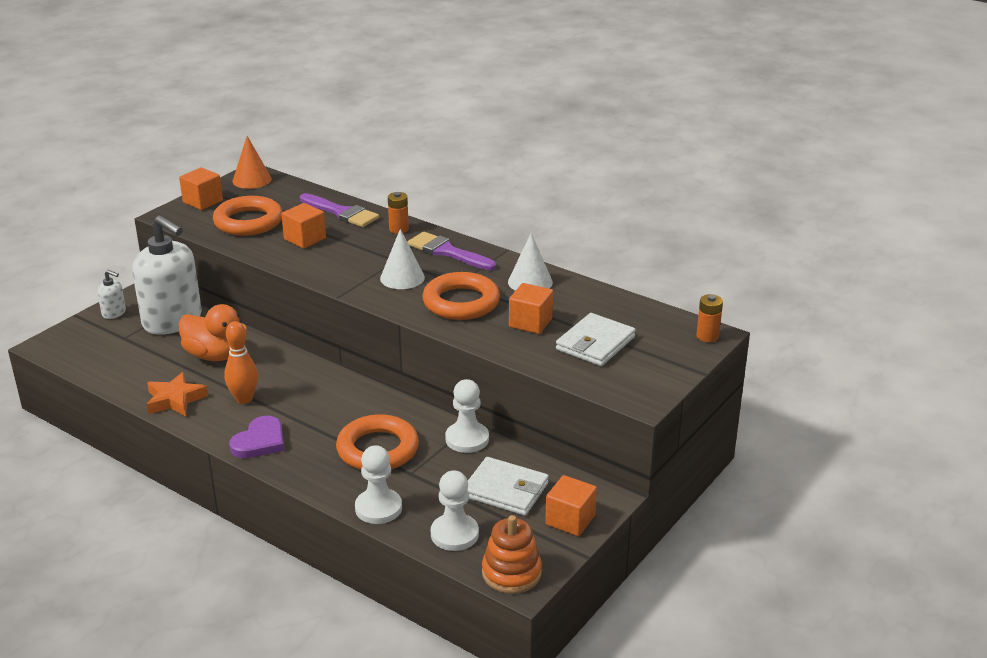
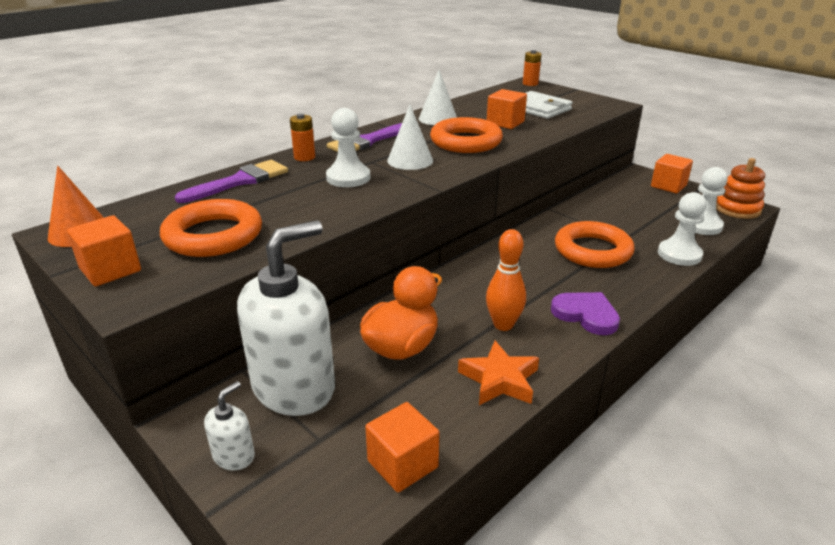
camera: 80 degrees left, 0 degrees up
orange cube [281,203,326,249] -> orange cube moved to [365,402,439,492]
white pawn [445,379,489,453] -> white pawn moved to [326,108,370,187]
white wallet [468,457,549,516] -> none

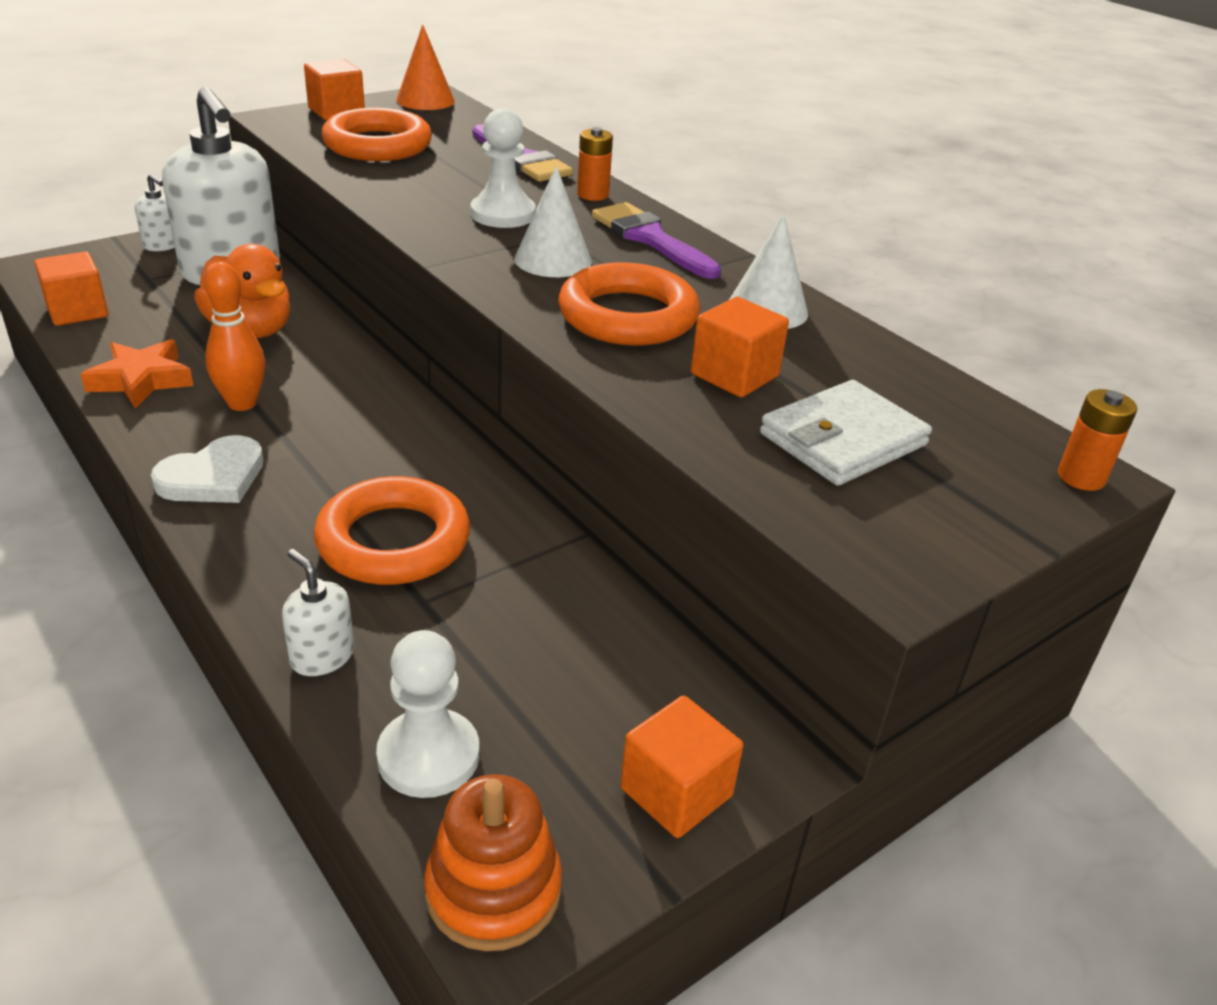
camera: 95 degrees right, 5 degrees up
purple heart [551,292,620,335] -> white heart [151,435,264,503]
white pawn [658,192,707,266] -> white soap dispenser [282,549,354,676]

